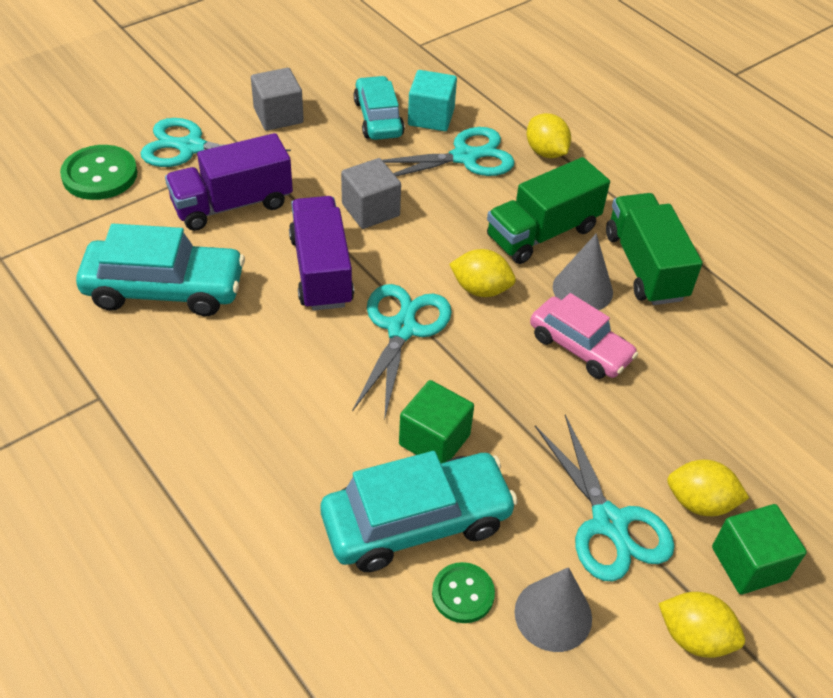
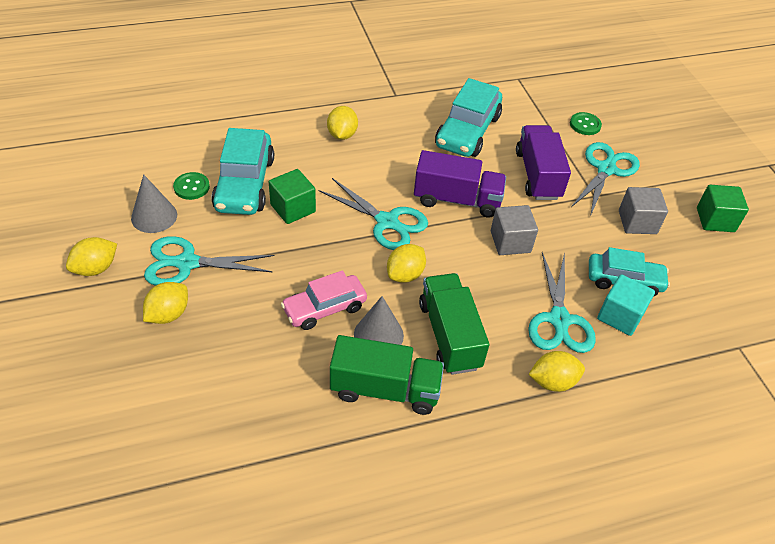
camera: 110 degrees right, 0 degrees up
green button [60,145,137,200] -> green button [570,112,602,135], size x0.62
green cube [712,504,807,594] -> green cube moved to [697,185,749,232]
none -> yellow lemon [327,106,358,140]

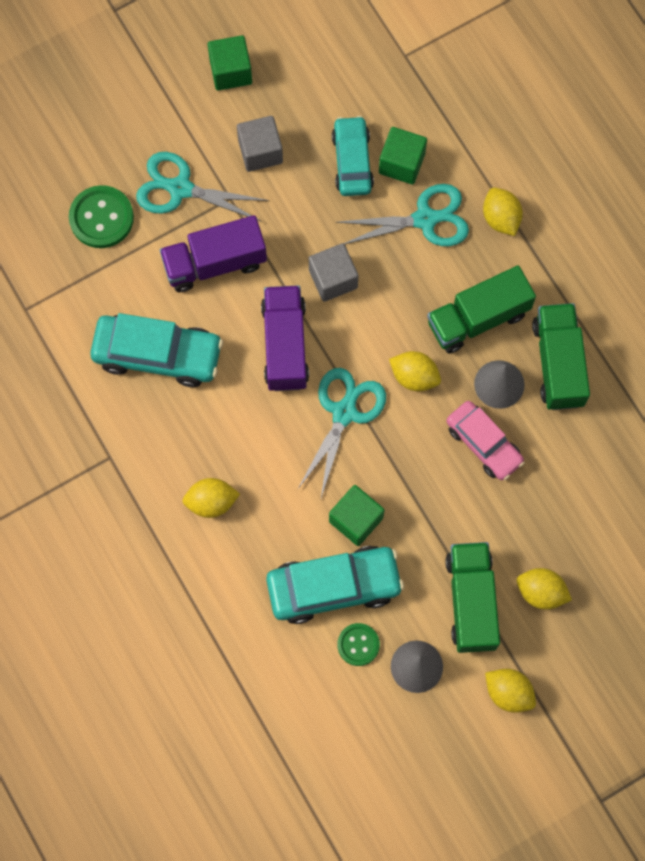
camera: 100 degrees left, 25 degrees up
turquoise scissors [144,236,274,286] -> green truck [445,542,500,653]
green button [570,112,602,135] -> green button [69,185,134,248], size x1.61
turquoise cube [597,274,655,336] -> green cube [379,127,427,184]

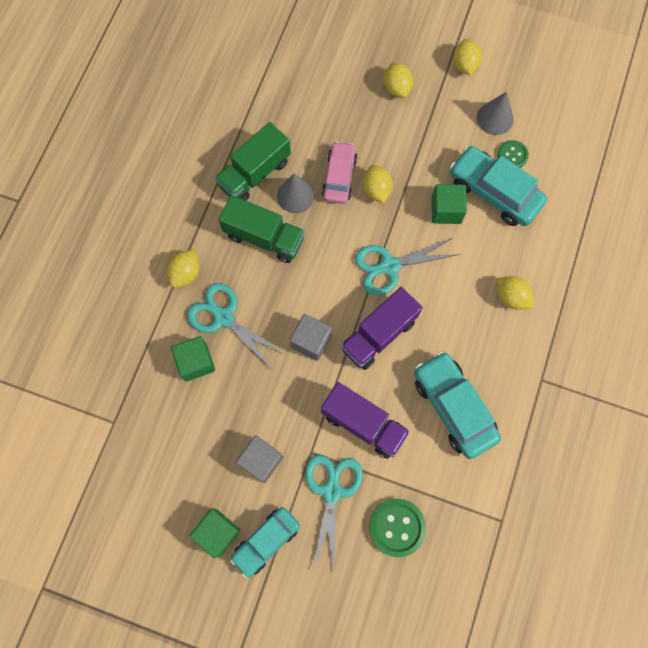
camera: 130 degrees left, 0 degrees up
turquoise scissors [136,152,269,222] -> turquoise scissors turned 150 degrees counterclockwise [305,454,363,570]
turquoise car [332,116,374,196] -> turquoise car moved to [230,507,300,578]
yellow lemon [389,351,441,391] -> yellow lemon moved to [363,165,393,204]
green truck [445,542,500,653] -> none

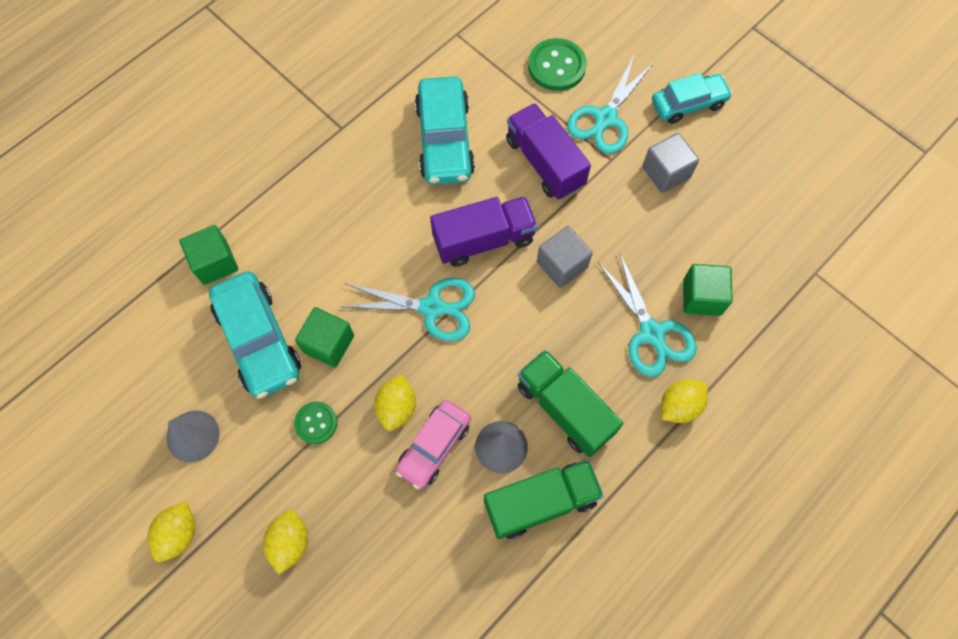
camera: 155 degrees left, 5 degrees down
green cube [190,509,240,558] -> green cube moved to [179,225,238,285]
yellow lemon [497,276,534,310] -> none
green button [498,140,529,168] -> green button moved to [294,402,337,444]

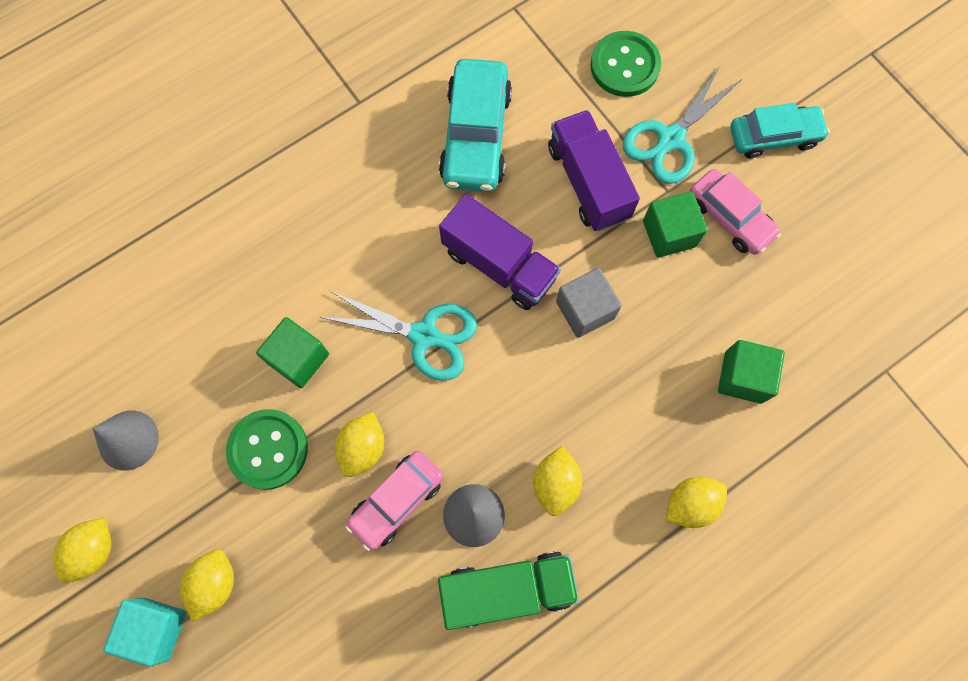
camera: 10 degrees right, 5 degrees up
green cube [179,225,238,285] -> green cube moved to [643,191,708,258]
turquoise car [209,271,301,399] -> none
green button [294,402,337,444] -> green button [226,409,308,490], size x1.61
purple truck [430,196,537,267] -> purple truck turned 45 degrees clockwise [439,194,561,310]
green truck [517,349,623,457] -> yellow lemon [533,446,582,516]
turquoise scissors [598,252,697,377] -> none
grey cube [642,133,699,193] -> pink car [689,169,781,255]
none -> turquoise cube [103,598,187,667]

